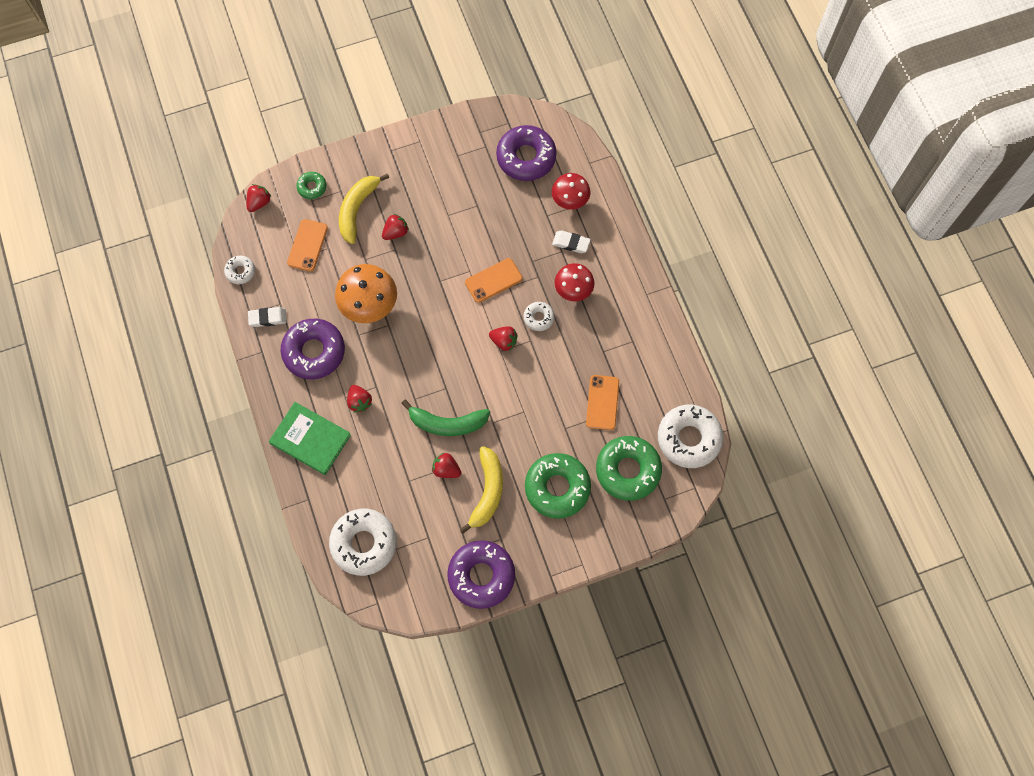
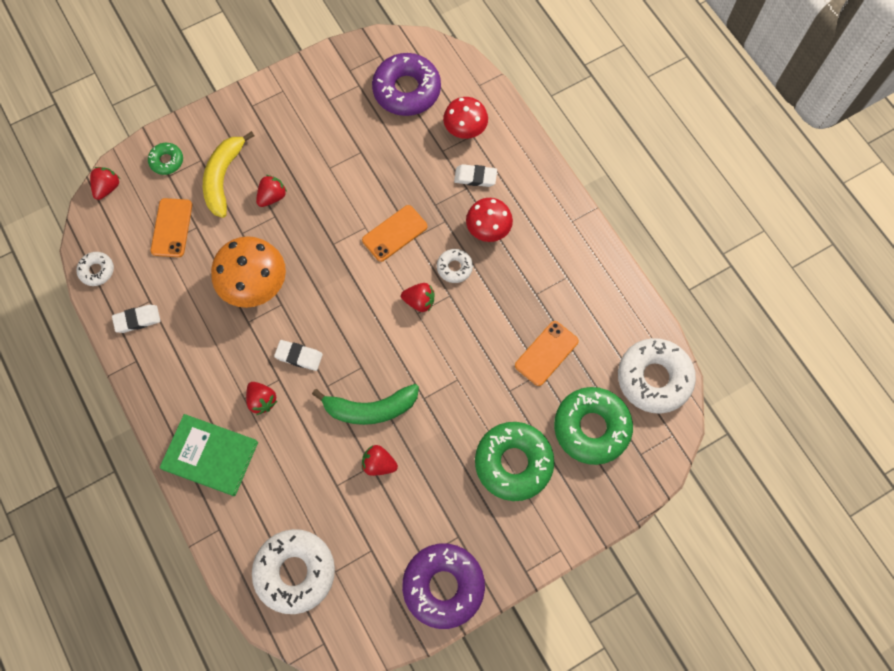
camera: 10 degrees left, 0 degrees up
purple donut [281,319,345,380] -> none
yellow banana [460,446,503,534] -> none
orange phone [586,375,619,430] -> orange phone turned 45 degrees clockwise [515,321,579,386]
none -> white eraser [274,340,323,371]

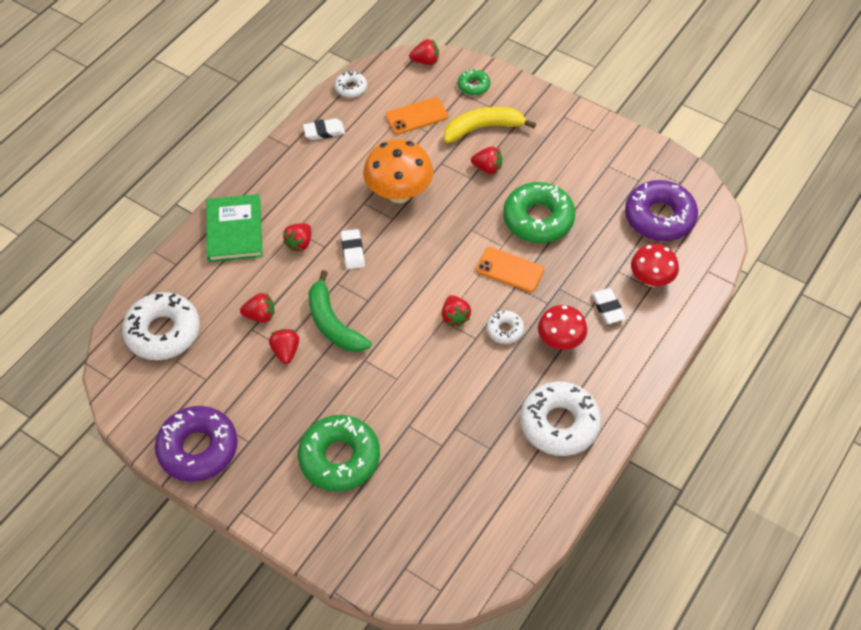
camera: 65 degrees right, 15 degrees down
white eraser [112,305,161,333] -> white eraser turned 60 degrees counterclockwise [303,118,345,140]
orange phone [515,321,579,386] -> none
green donut [554,387,633,465] -> green donut moved to [503,182,575,243]
white donut [618,338,696,414] -> white donut moved to [520,381,602,456]
none -> red strawberry [240,293,275,323]

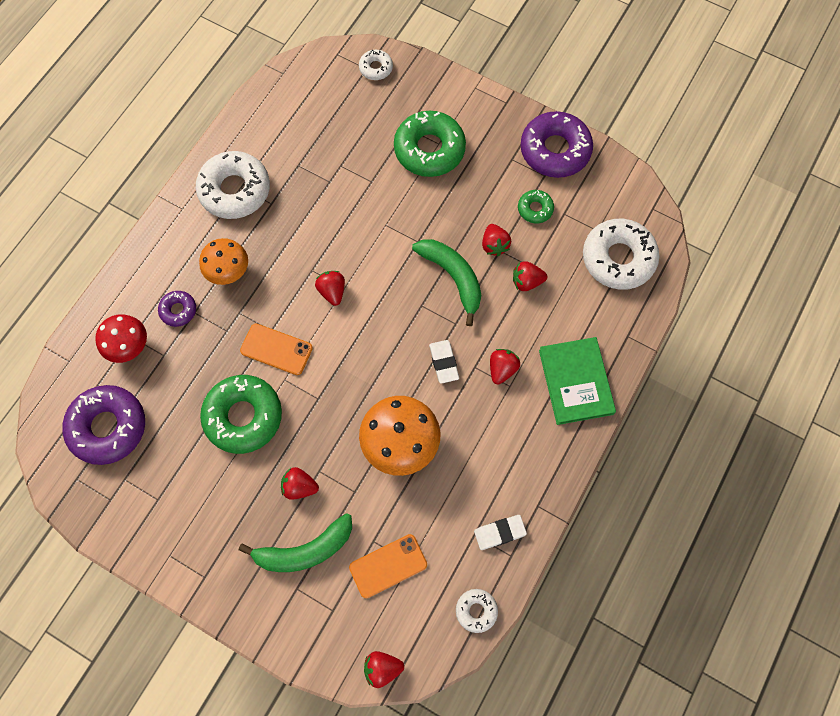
camera: 175 degrees right, 15 degrees up
yellow banana [444,107,536,143] -> green banana [239,513,352,572]
green donut [458,69,490,95] -> green donut moved to [518,190,554,223]
white donut [487,310,524,344] -> white donut moved to [359,50,393,80]
red mushroom [538,305,587,350] -> orange mushroom [199,238,248,285]
white eraser [591,288,626,324] -> purple donut [158,291,196,327]

